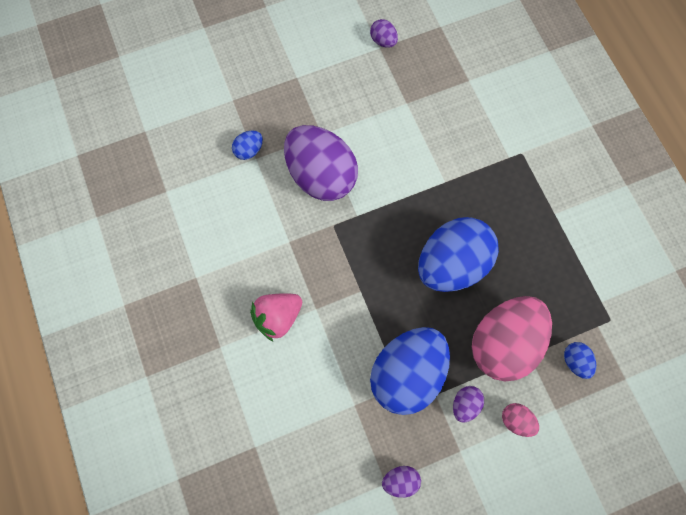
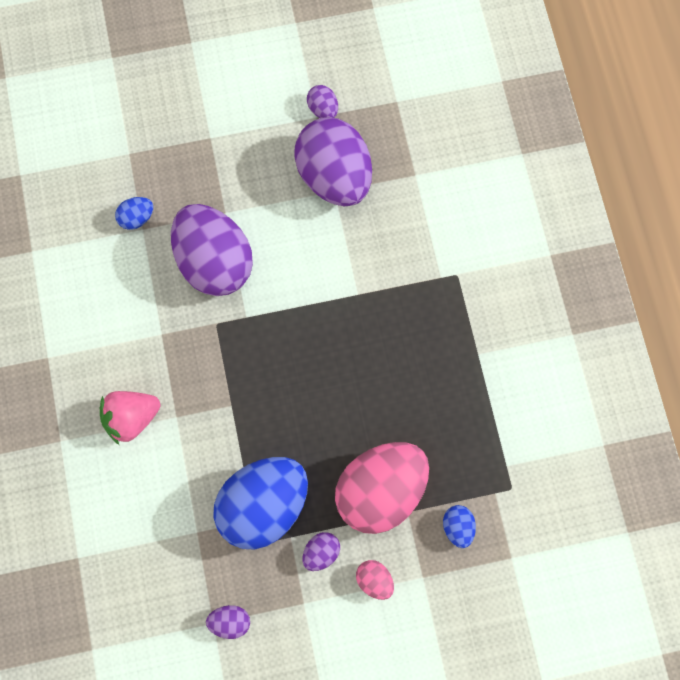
camera: 10 degrees right, 0 degrees up
blue egg [418,217,499,292] -> none
none -> purple egg [294,117,372,206]

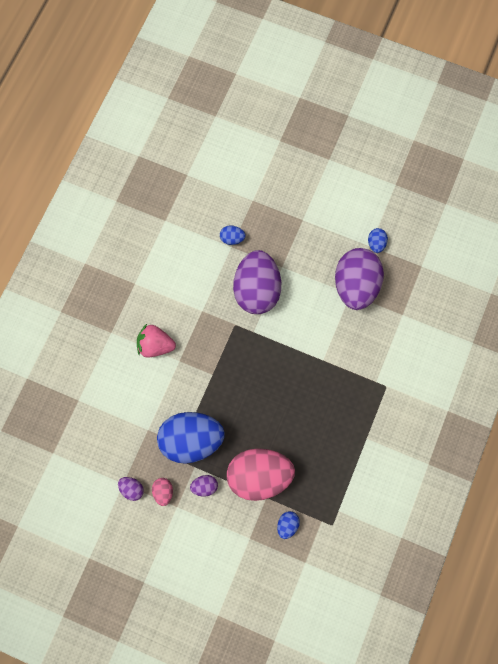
camera: 35 degrees right, 0 degrees up
purple egg [307,85,338,118] -> blue egg [368,228,388,253]
pink egg [356,560,394,600] -> pink egg moved to [152,478,173,506]

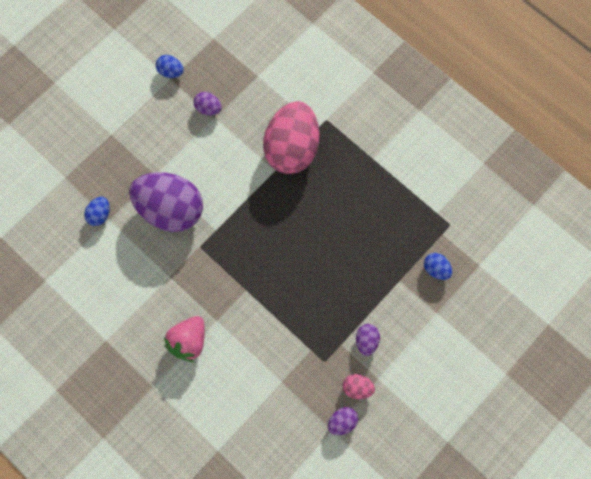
camera: 70 degrees left, 0 degrees up
blue egg [157,412,225,464] -> none
pink egg [227,448,295,501] -> pink egg moved to [263,101,319,174]
purple egg [335,248,384,310] -> purple egg [193,92,221,115], size x0.42

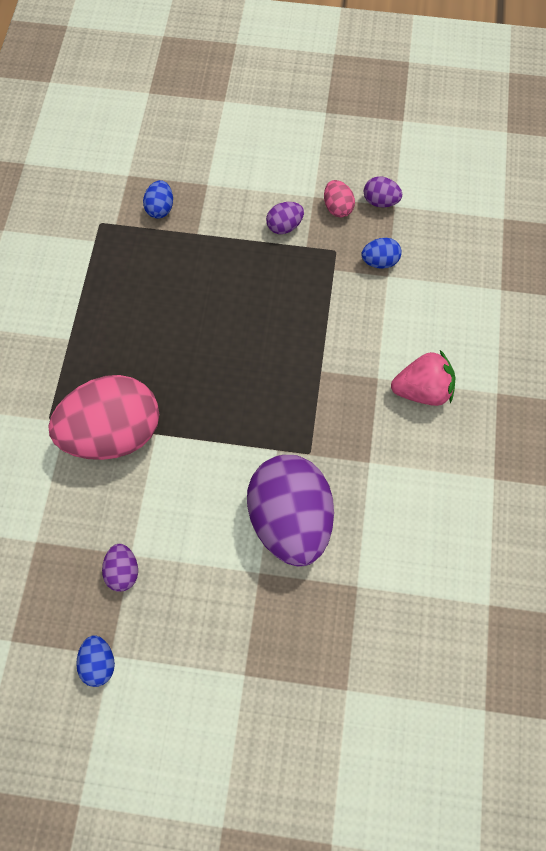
camera: 125 degrees left, 5 degrees down
blue egg [84,197,110,226] -> blue egg moved to [361,238,402,269]

